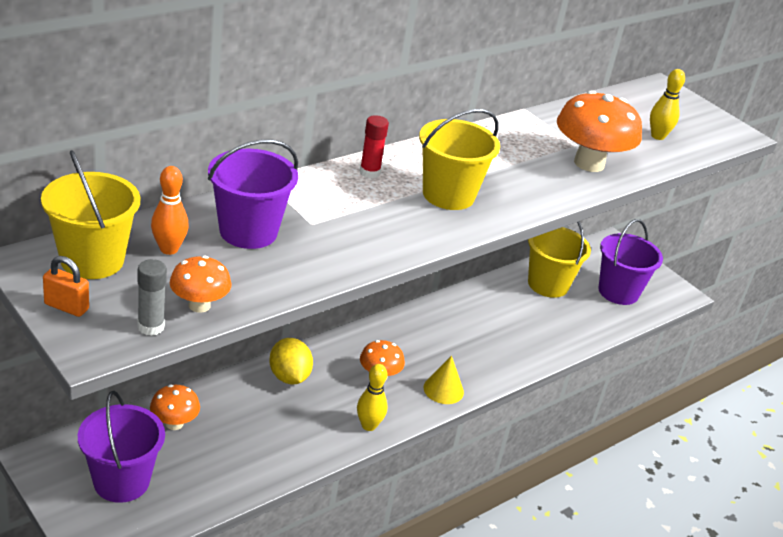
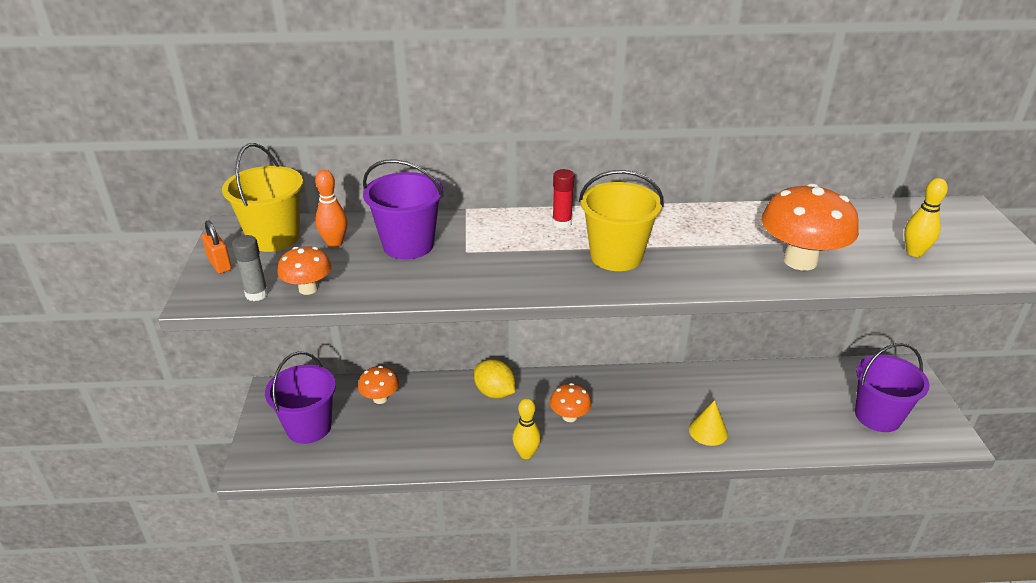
camera: 40 degrees right, 0 degrees up
yellow lemon [269,338,313,384] -> yellow lemon turned 60 degrees counterclockwise [474,359,515,399]
yellow cone [424,356,464,404] -> yellow cone moved to [689,400,728,446]
yellow bucket [528,221,591,298] -> none

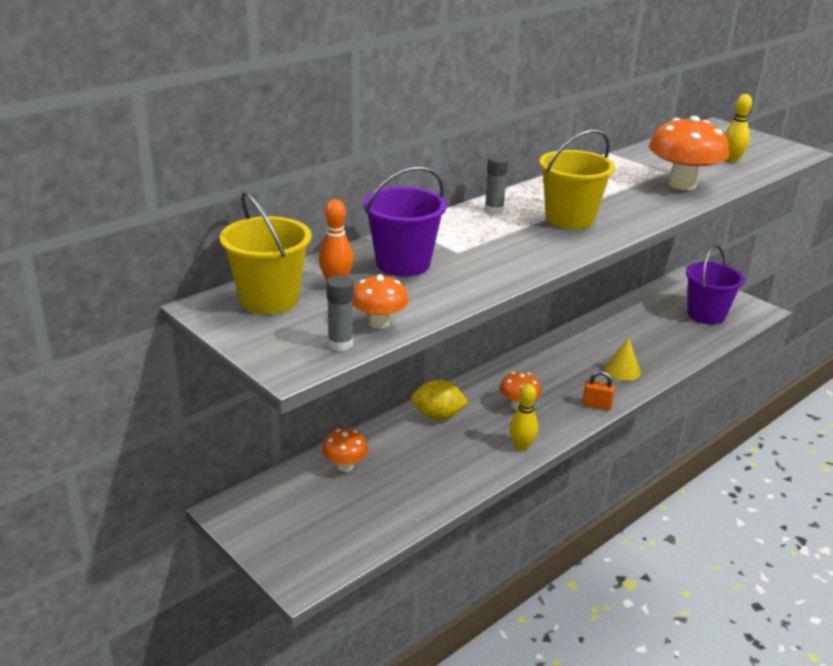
camera: 40 degrees left, 5 degrees down
orange padlock [202,220,232,274] -> orange padlock moved to [582,371,615,410]
purple bucket [265,351,336,444] -> none
red glue stick [552,169,574,229] -> grey glue stick [485,155,509,214]

